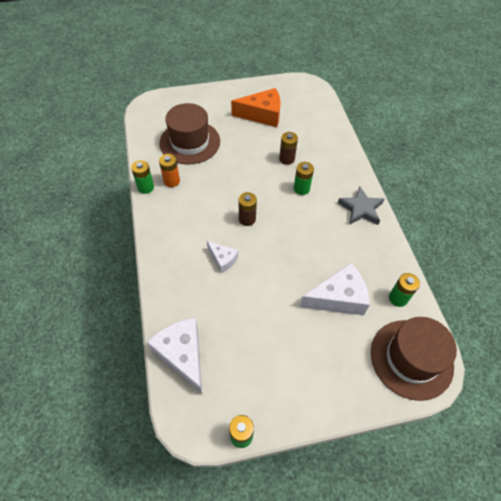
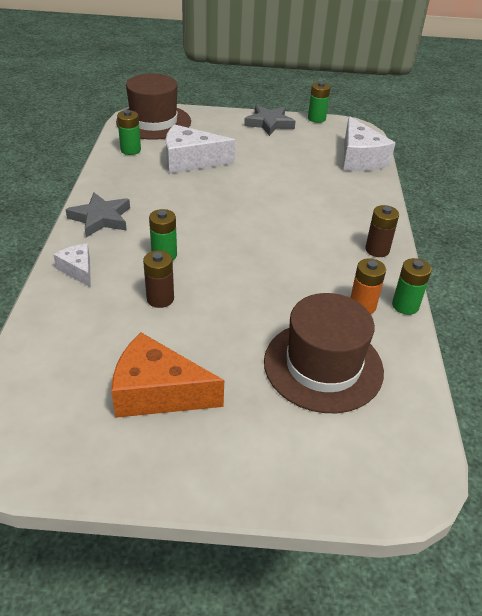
camera: 165 degrees left, 15 degrees down
white cheese [207,241,238,273] -> white cheese moved to [53,243,91,287]
brown battery [239,192,257,226] -> brown battery moved to [365,205,399,257]
none -> grey star [244,105,296,136]

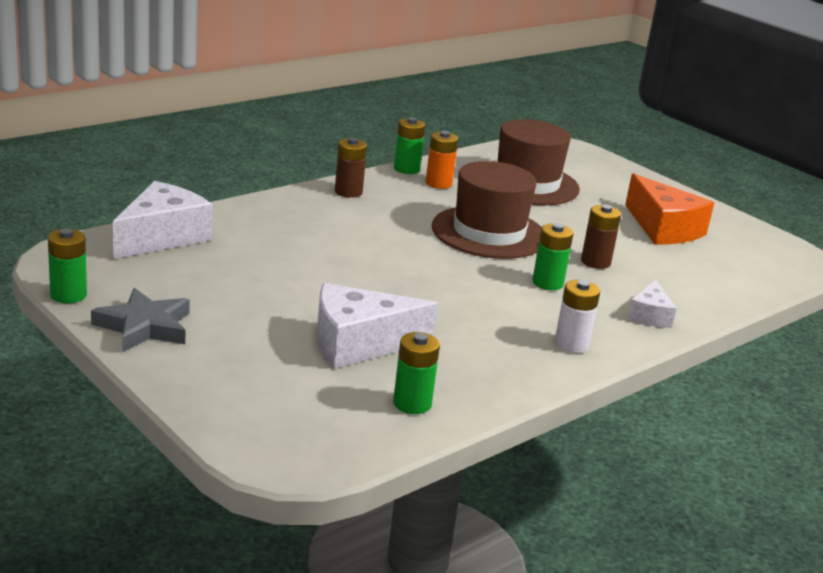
camera: 135 degrees left, 15 degrees down
grey star [65,192,130,237] -> white battery [555,280,600,353]
brown hat [116,73,191,140] -> brown hat moved to [432,161,542,259]
white cheese [166,124,235,174] -> white cheese turned 120 degrees clockwise [317,283,438,369]

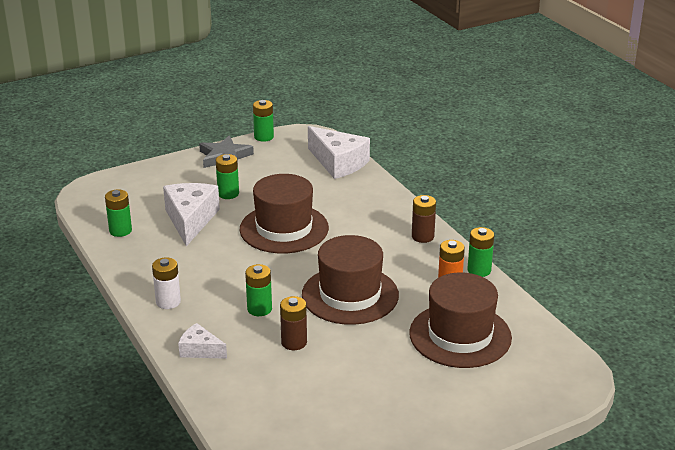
camera: 105 degrees right, 5 degrees up
orange cheese [625,173,714,244] -> none
none -> green battery [216,154,239,199]
none -> brown hat [239,174,329,253]

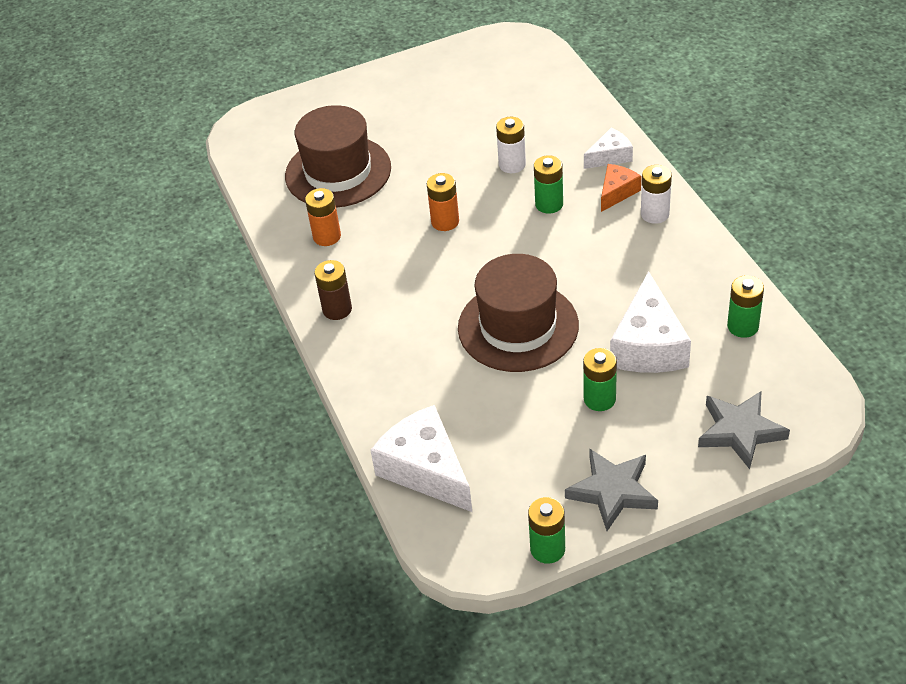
camera: 170 degrees left, 15 degrees up
white cheese [178,323,227,359] -> white cheese turned 60 degrees counterclockwise [584,127,633,169]
brown battery [280,296,307,350] -> white battery [496,117,526,173]
brown hat [302,235,399,325] -> orange battery [427,173,459,231]
green battery [467,227,494,277] -> none
none -> orange cheese [601,164,641,212]
none -> grey star [698,391,790,469]

